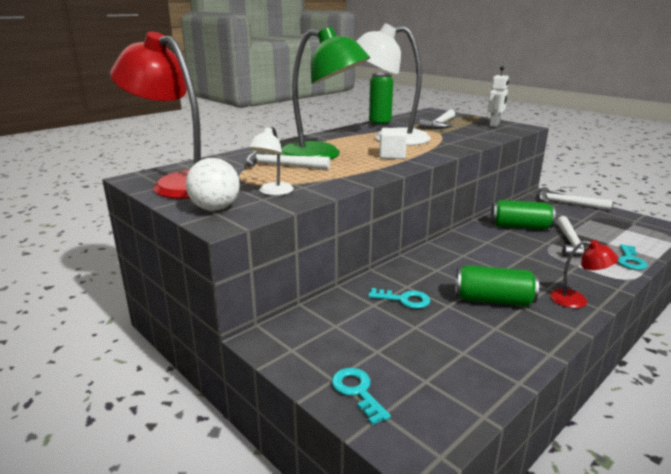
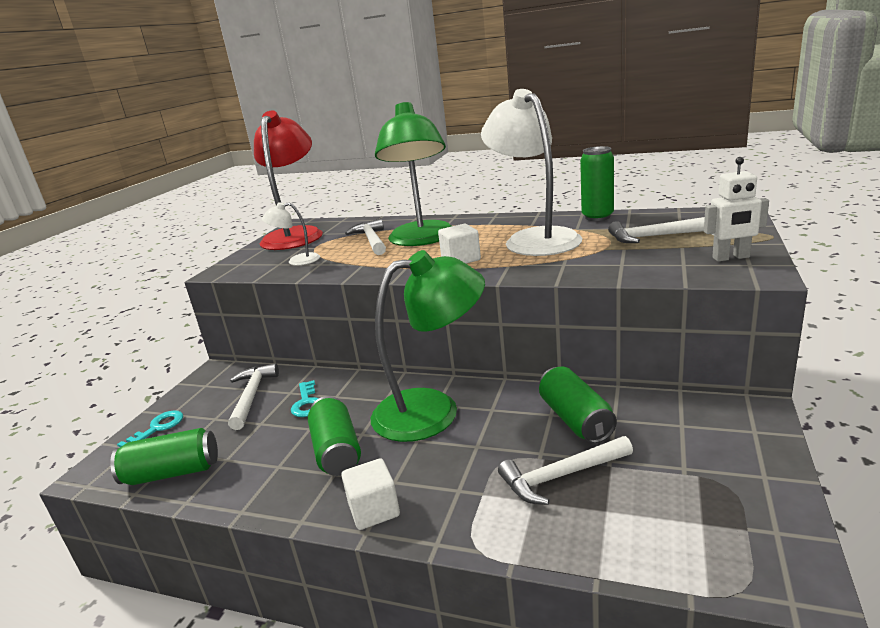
camera: 65 degrees right, 0 degrees up
white ball [186,158,240,211] -> none
white hammer [538,187,612,210] -> white hammer moved to [228,363,279,430]
red lamp [550,240,618,308] -> white cube [341,458,400,530]
turquoise key [618,244,648,270] -> none
none -> green can [110,428,218,485]
none -> green lamp [371,250,485,442]

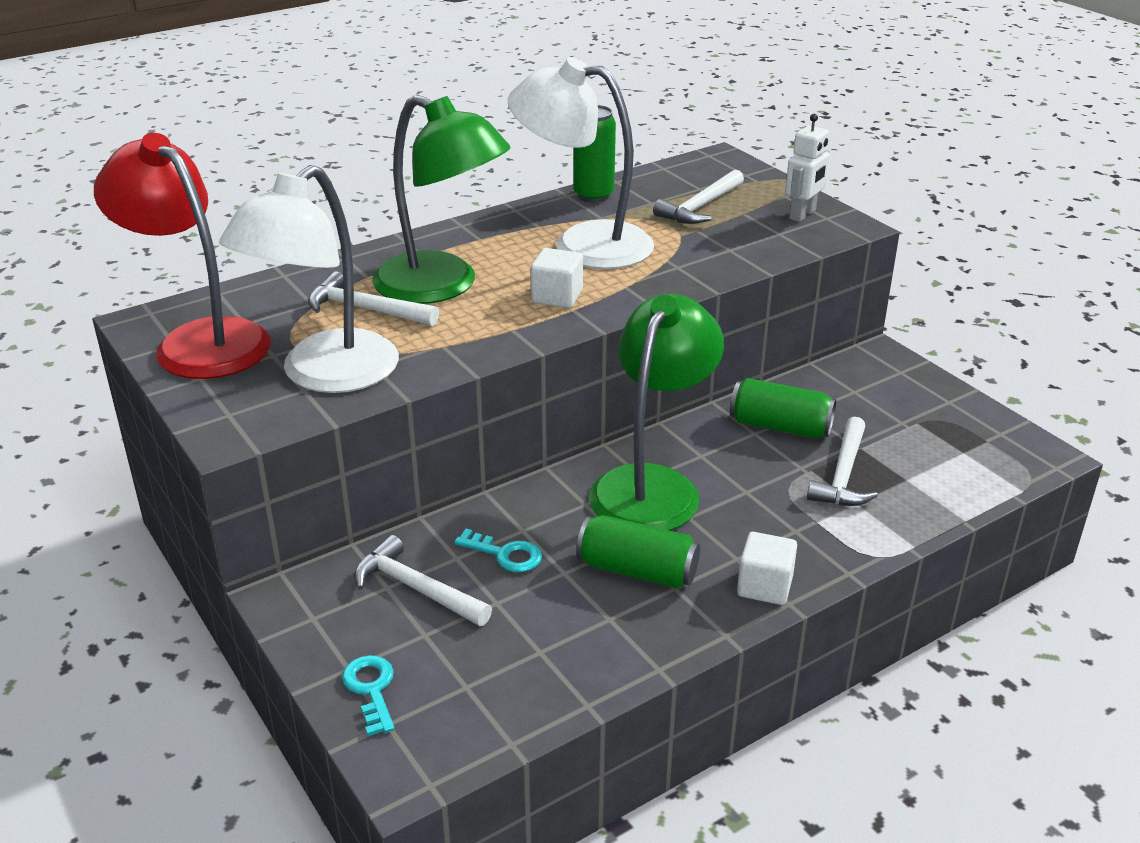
camera: 55 degrees left, 10 degrees up
green can [110,428,218,485] -> none
white lamp [262,202,320,266] -> white lamp [219,165,399,393], size x2.23

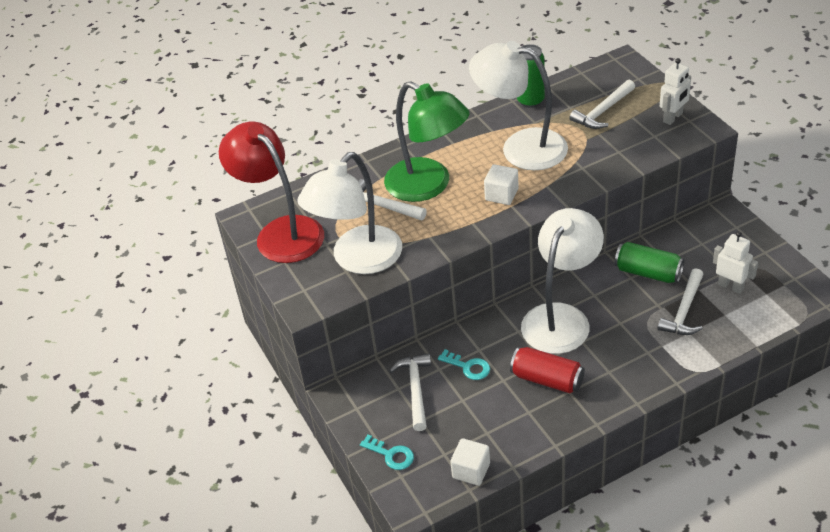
camera: 10 degrees right, 10 degrees up
turquoise key [342,655,395,736] -> turquoise key turned 135 degrees clockwise [360,435,414,470]
white hammer [354,535,492,626] -> white hammer turned 45 degrees clockwise [389,353,431,431]
green can [576,515,700,589] -> red can [510,347,585,393]
green lamp [590,294,724,531] -> white lamp [521,208,604,354]
white cube [737,532,797,605] -> white cube moved to [450,438,490,486]
none -> white robot [713,231,758,294]

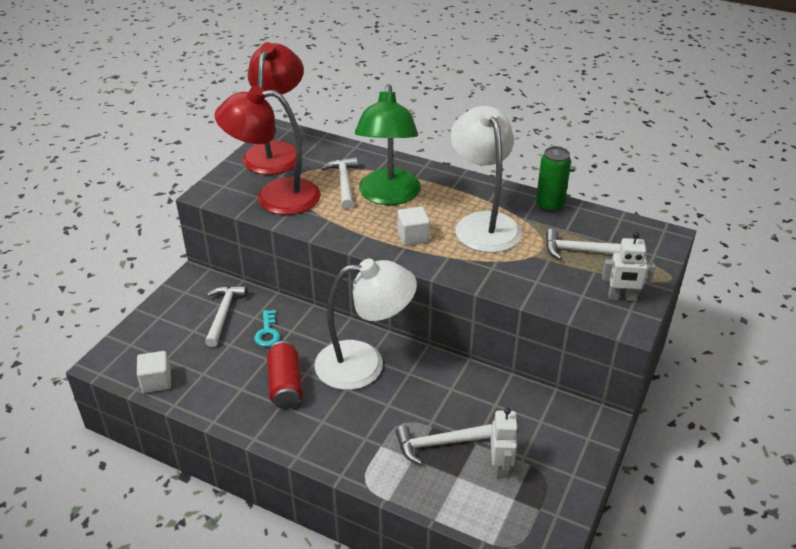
camera: 50 degrees right, 5 degrees down
white lamp [297,152,402,274] -> red lamp [215,86,321,215]
turquoise key [360,435,414,470] -> none
white hammer [389,353,431,431] -> white hammer turned 45 degrees counterclockwise [205,286,247,347]
green can [614,242,684,283] -> none

